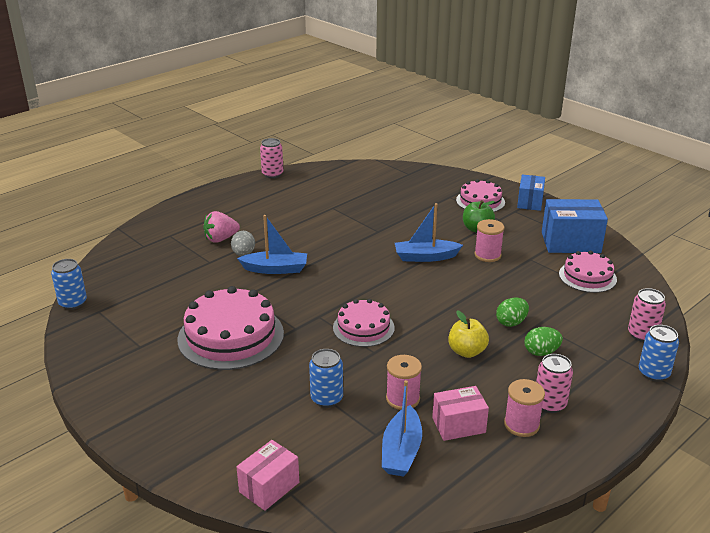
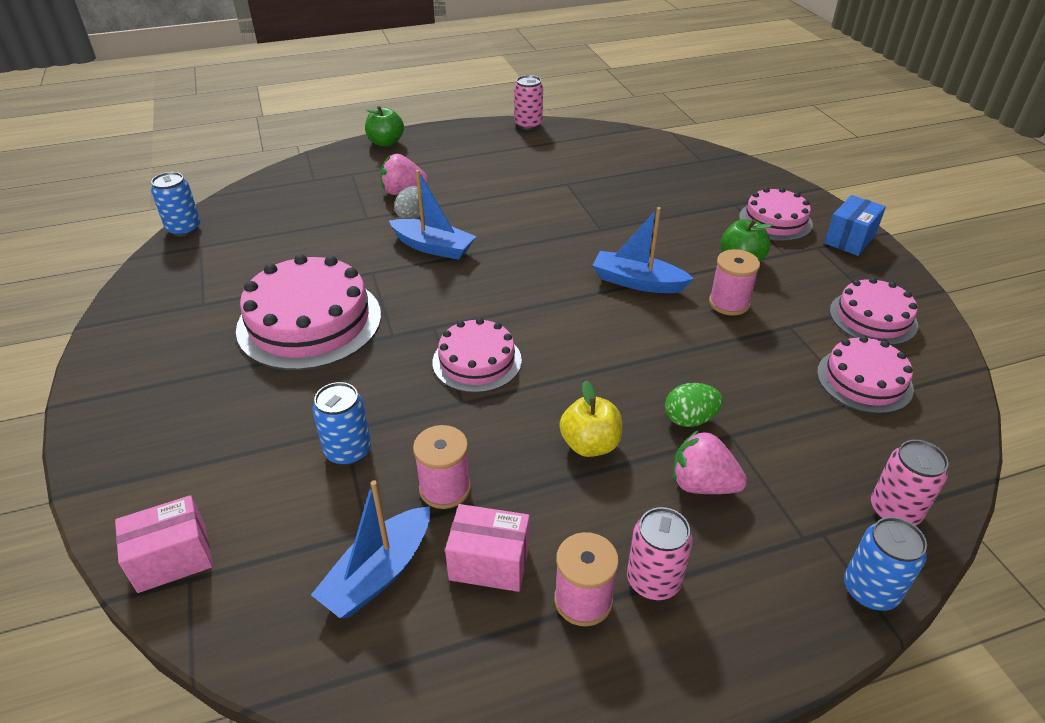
camera: 25 degrees right, 10 degrees up
green egg [524,327,563,356] -> pink strawberry [673,430,747,494]
blue box [542,199,608,253] -> pink cake [830,277,918,345]
none -> green apple [365,106,404,147]

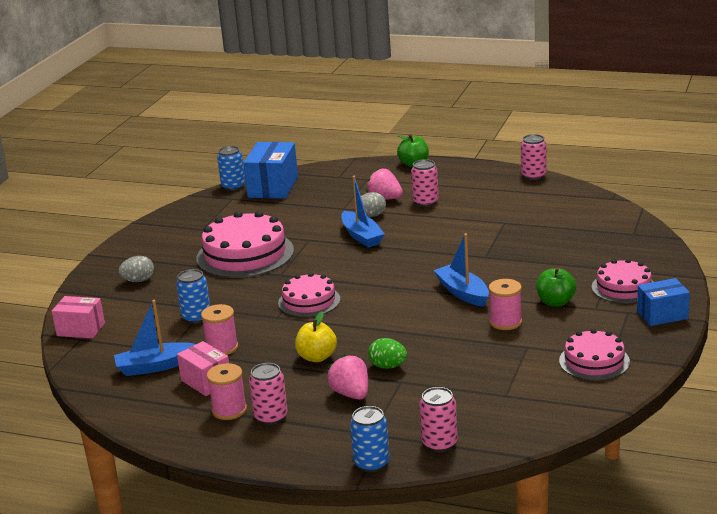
camera: 40 degrees right, 15 degrees down
pink cake [817,336,914,414] -> none
none -> grey egg [119,256,154,282]
none -> blue box [243,142,298,199]
none -> pink can [411,159,439,207]

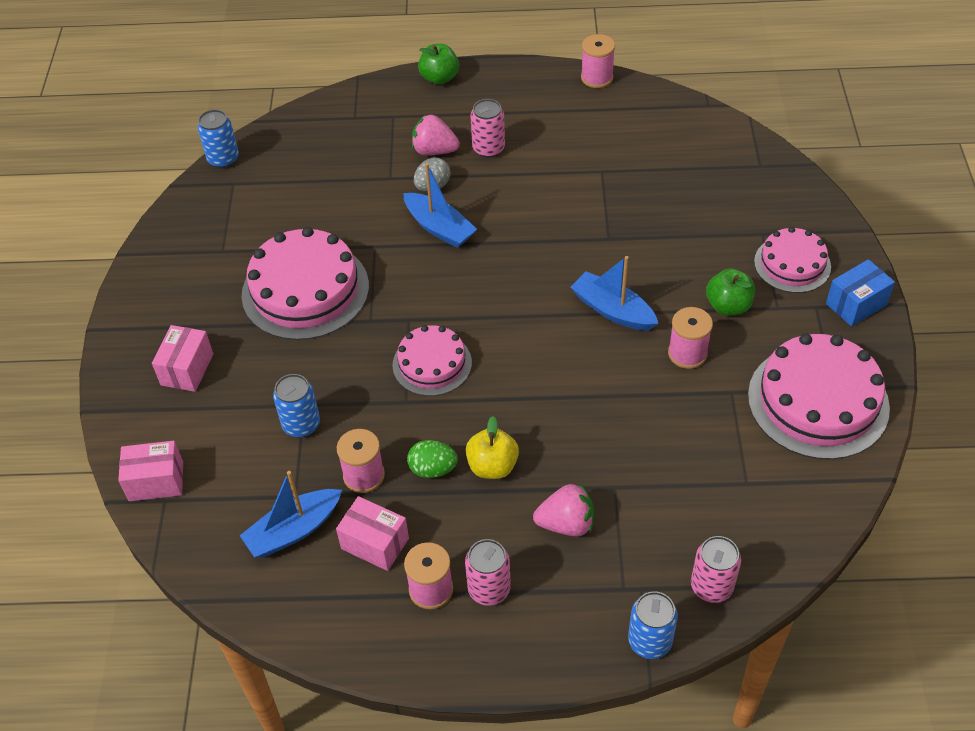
camera: 20 degrees left, 25 degrees up
grey egg [119,256,154,282] -> pink box [152,325,213,392]
blue box [243,142,298,199] -> none
pink strawberry [327,355,368,399] -> pink strawberry turned 135 degrees clockwise [533,483,594,536]
green egg [368,338,407,369] -> green egg moved to [407,440,458,478]
pink can [521,134,547,180] -> pink spool [581,34,615,88]
pink cake [559,329,630,381] -> pink cake [748,333,890,460], size x1.68

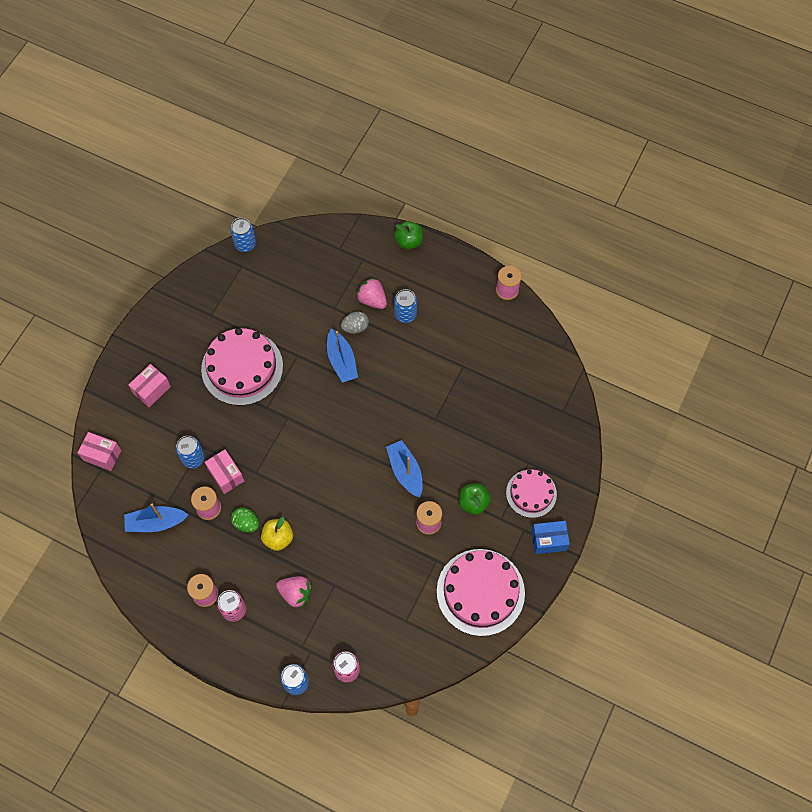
camera: 25 degrees right, 15 degrees up
pink box [336,496,409,571] -> pink box moved to [205,450,244,494]
pink cake [392,325,472,396] -> none
pink can [471,99,505,158] -> blue can [394,289,417,323]

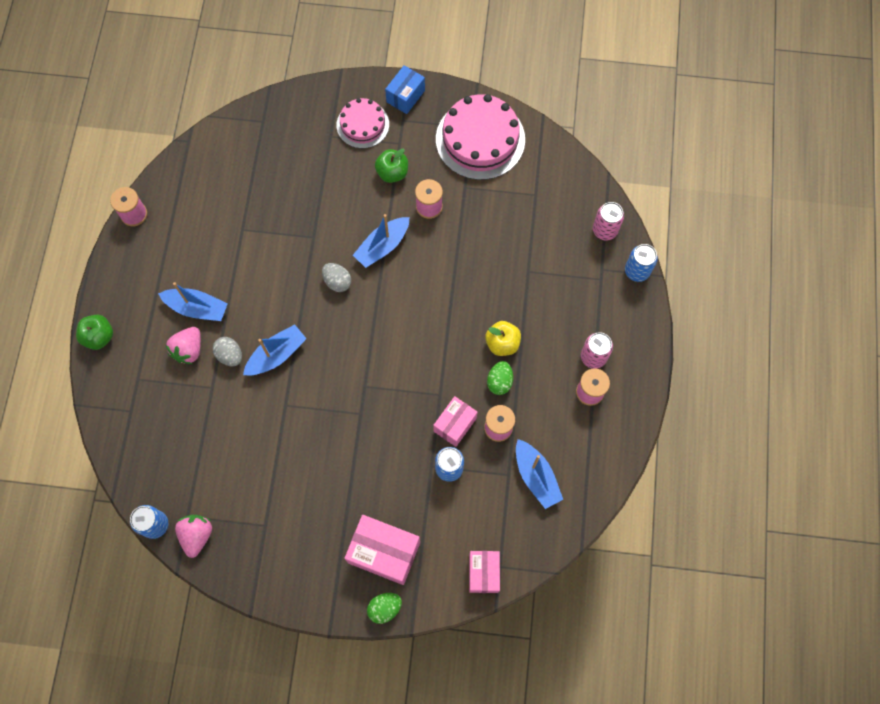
camera: 110 degrees left, 5 degrees up
pink box [129,364,171,407] -> pink box [344,515,420,585], size x1.58
pink cake [201,328,283,406] -> none
pink strawberry [276,576,312,608] -> pink strawberry moved to [175,515,212,558]
blue can [394,289,417,323] -> blue boat [158,282,228,321]
blue box [531,521,570,554] -> blue box turned 60 degrees clockwise [385,65,425,114]
none -> grey egg [322,263,351,292]
none -> green egg [367,593,402,624]

